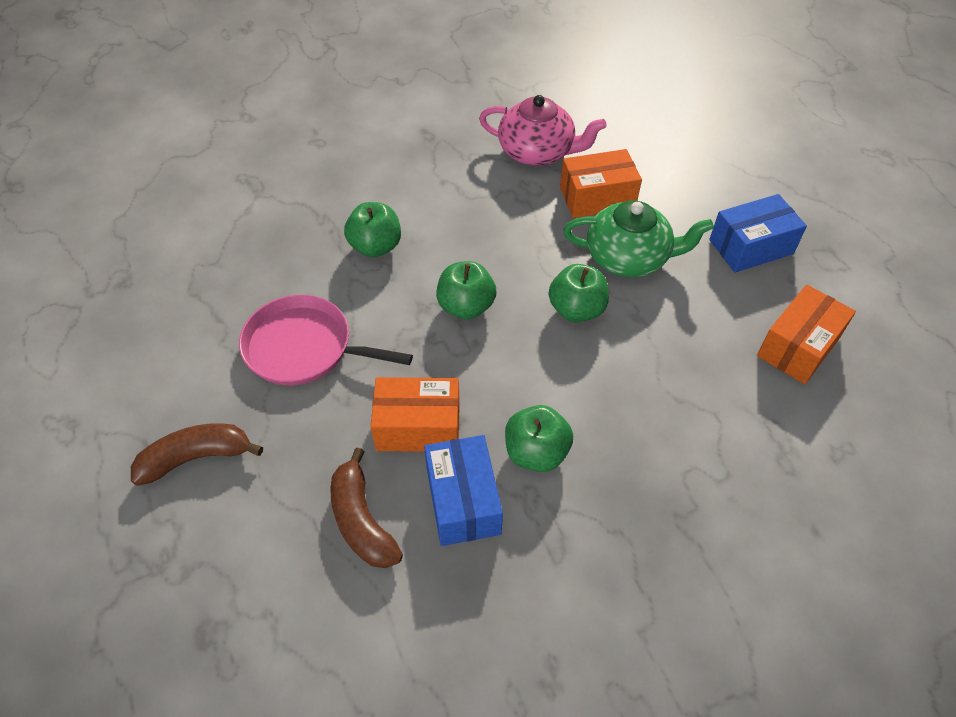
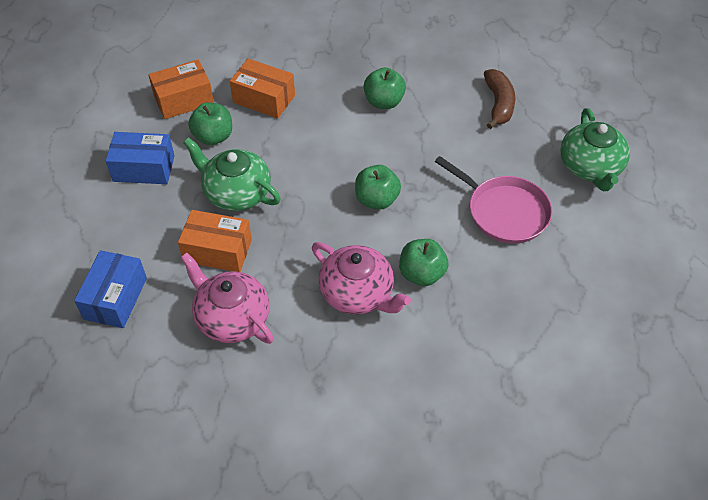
camera: 155 degrees left, 0 degrees up
brown banana [131,423,263,486] -> green teapot [560,108,630,191]
orange box [371,377,460,452] -> orange box moved to [230,58,295,119]
blue box [424,435,503,546] -> blue box moved to [74,250,147,328]
green apple [549,264,609,322] -> green apple moved to [188,103,232,145]
none -> pink teapot [312,242,411,315]

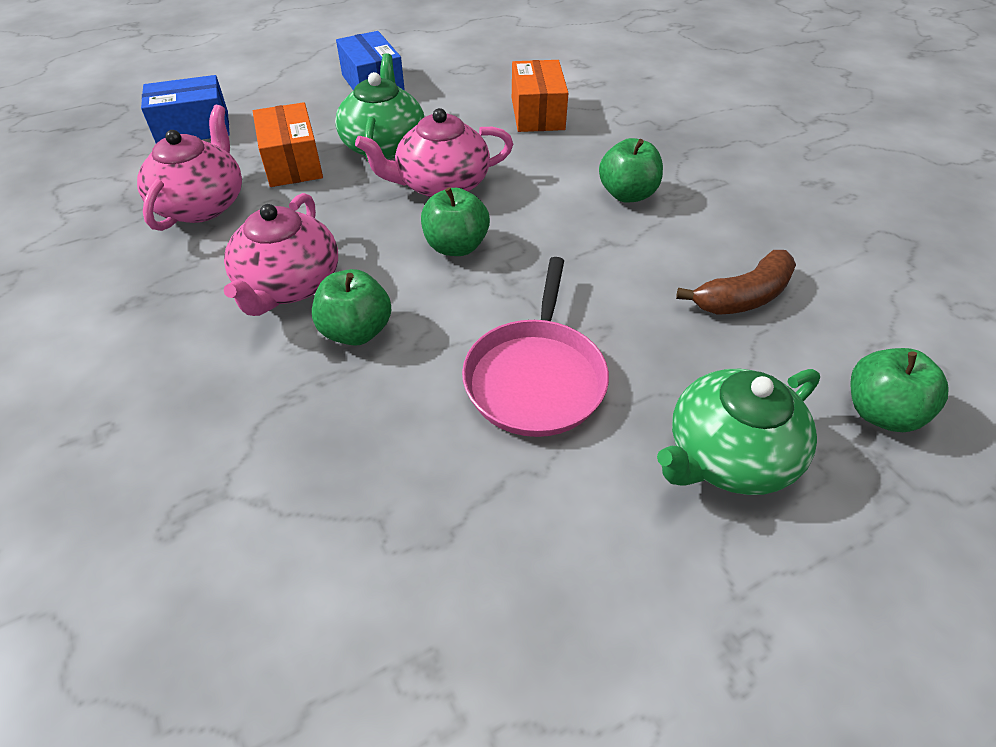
camera: 60 degrees right, 5 degrees down
orange box [148,60,214,119] -> none
green apple [188,103,232,145] -> green apple moved to [850,348,949,432]
none -> pink teapot [355,108,513,197]

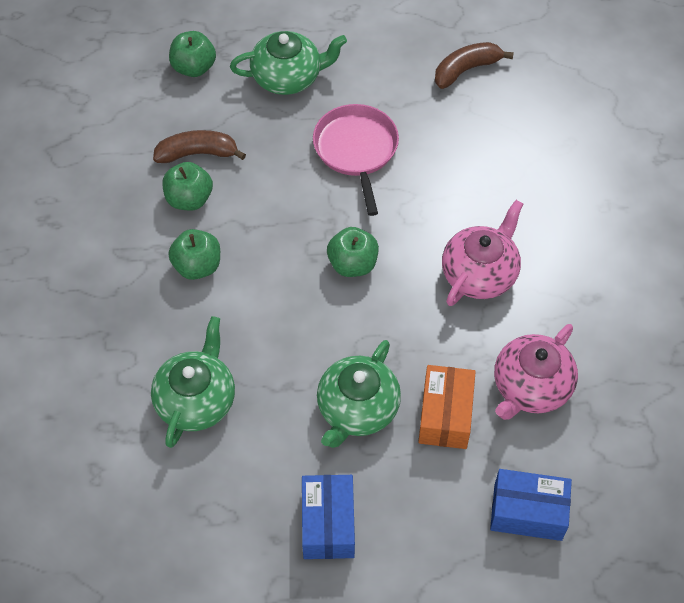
camera: 155 degrees left, 10 degrees up
green apple [312,269,391,346] -> green apple moved to [163,162,213,211]
pink teapot [355,108,513,197] -> none
pink pan [462,257,609,437] -> pink pan turned 45 degrees counterclockwise [313,104,399,216]
orange box [512,60,568,132] -> green teapot [151,316,235,448]
none -> brown banana [435,42,514,89]

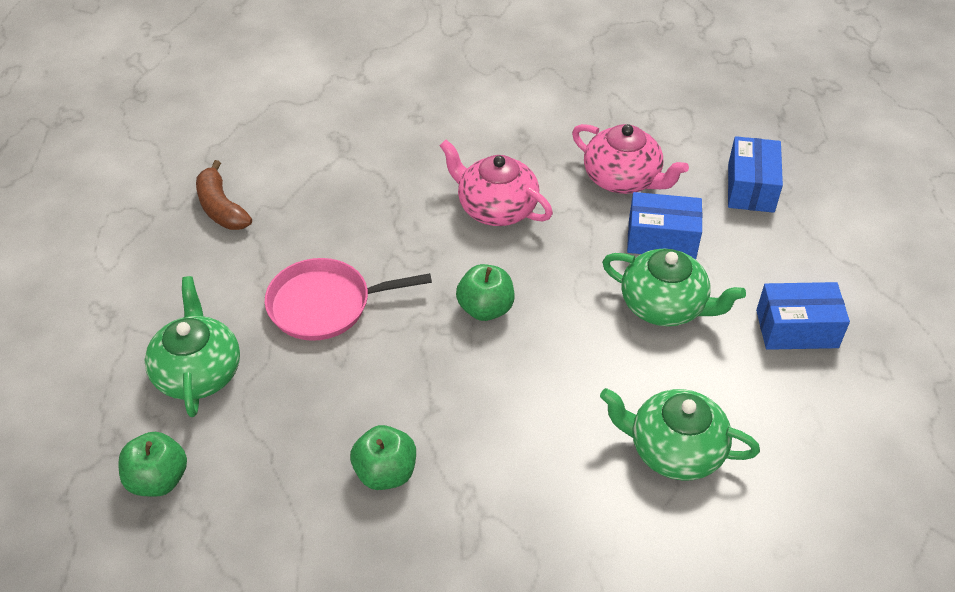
camera: 90 degrees left, 10 degrees down
brown banana [153,130,246,163] -> none
green apple [169,229,220,280] -> none
orange box [418,365,476,449] -> blue box [627,192,703,259]

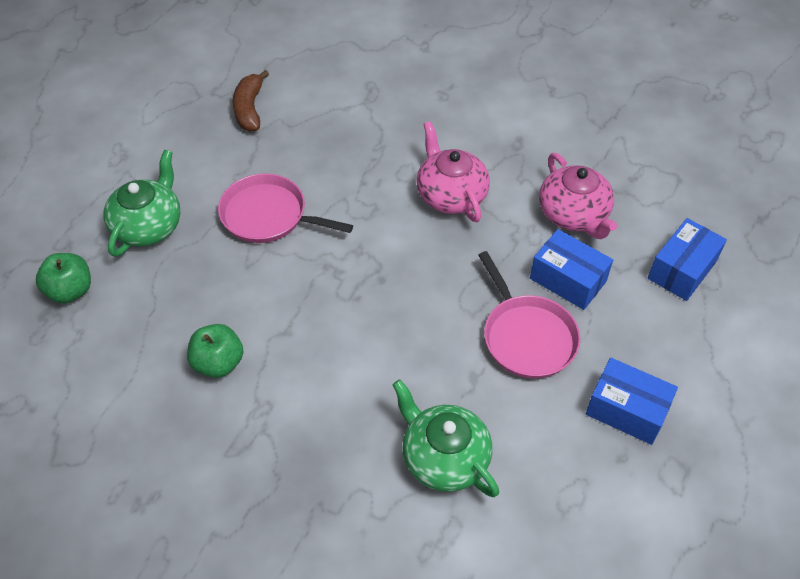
camera: 30 degrees right, 5 degrees up
green apple [456,264,514,321] -> none
green teapot [602,249,746,327] -> pink pan [478,251,580,378]

